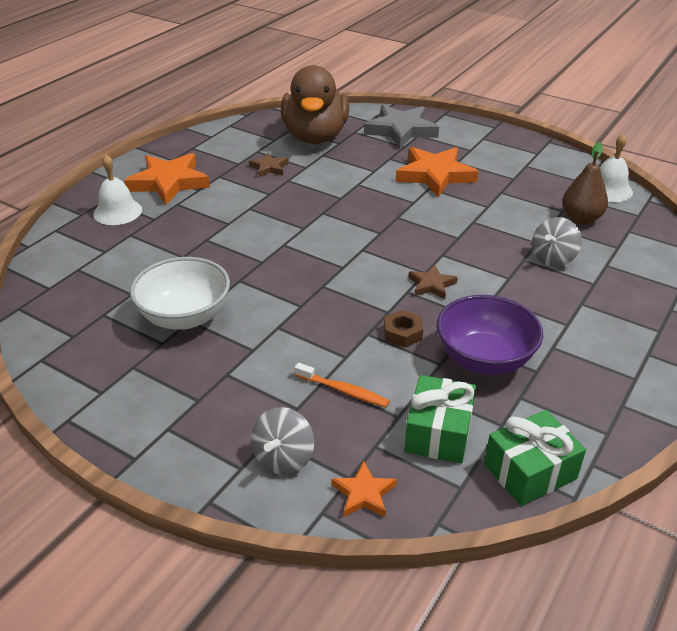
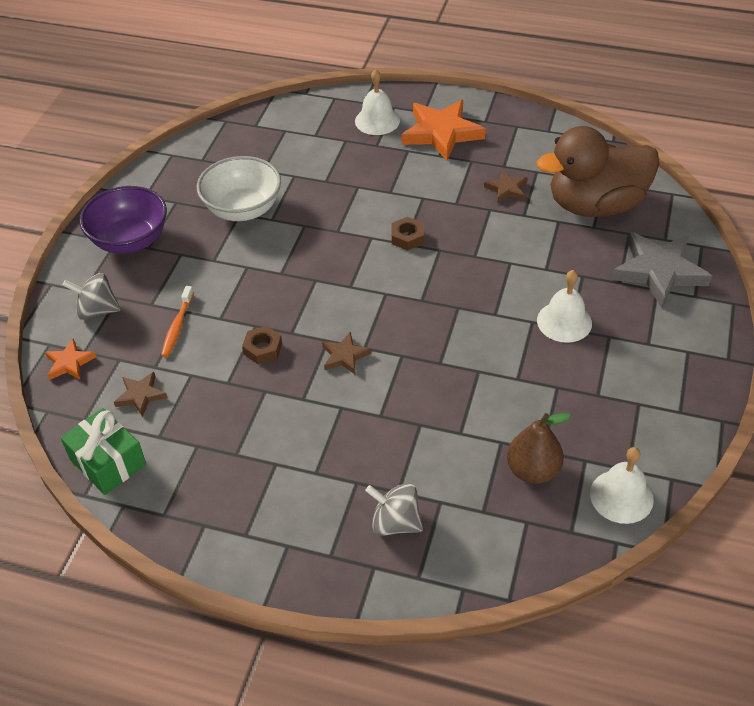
camera: 75 degrees right, 10 degrees up
orange star [396,147,479,197] -> white bell [537,270,592,343]
green gift [404,375,476,464] -> brown star [114,372,167,417]
purple bowl [437,295,543,375] -> purple bowl moved to [79,186,167,254]
grey spinning top [532,217,582,267] -> grey spinning top moved to [365,483,423,536]
none -> brown nut [392,217,424,250]

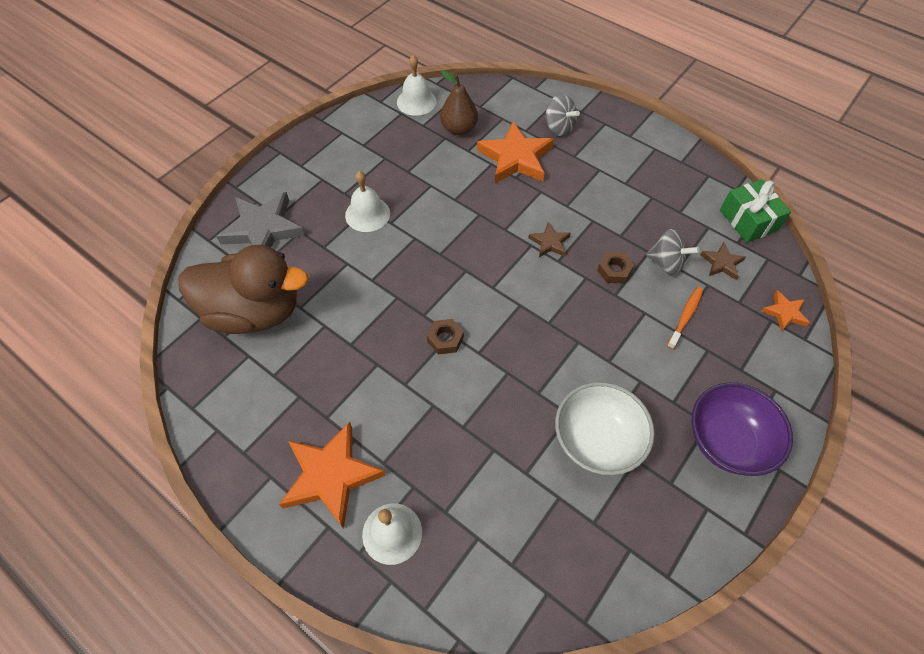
camera: 160 degrees left, 10 degrees up
grey spinning top [62,273,121,320] -> grey spinning top moved to [646,229,700,275]
brown star [484,170,527,203] -> none
none -> orange star [477,122,554,183]

